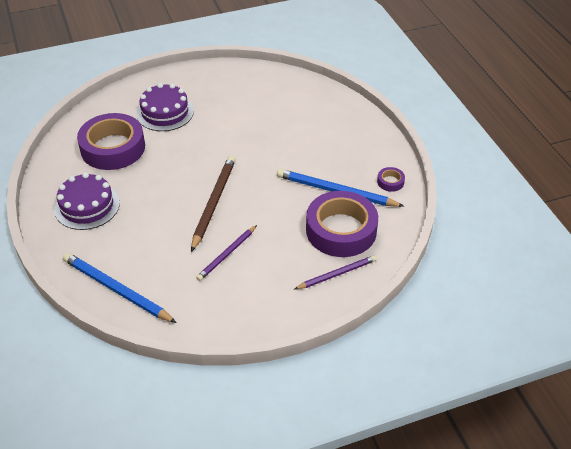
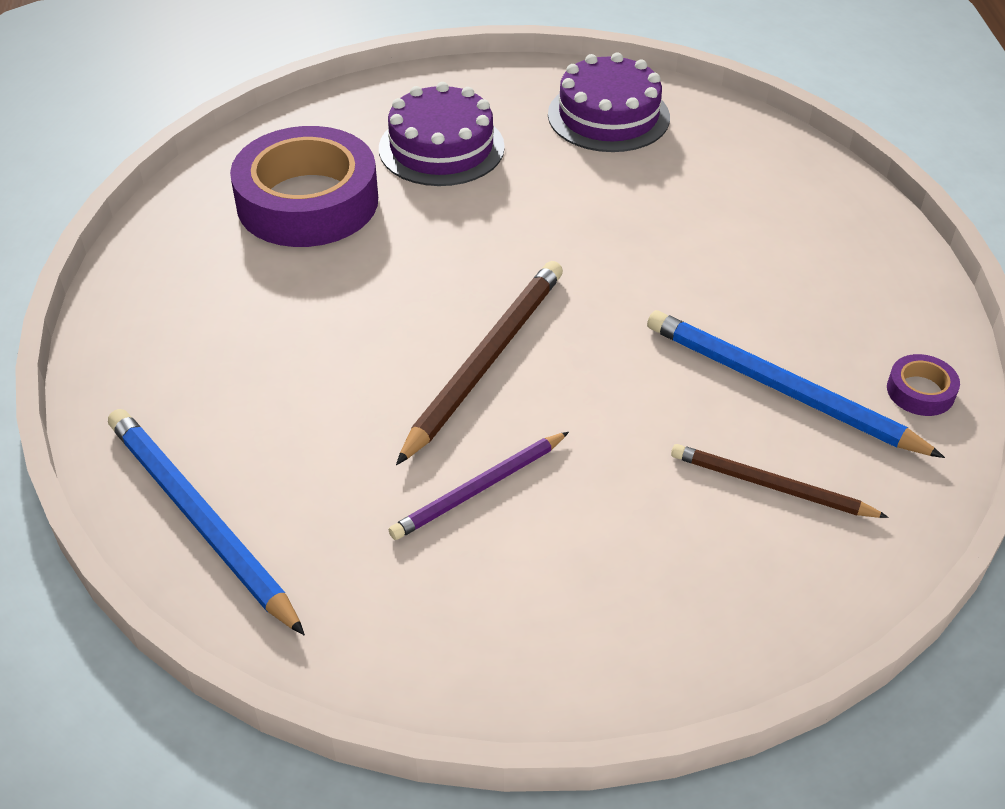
camera: 15 degrees right, 0 degrees up
purple cake [54,173,120,230] -> purple cake moved to [548,53,670,152]
purple pencil [295,255,377,289] -> none
purple tape [306,191,378,257] -> brown pencil [671,444,889,518]

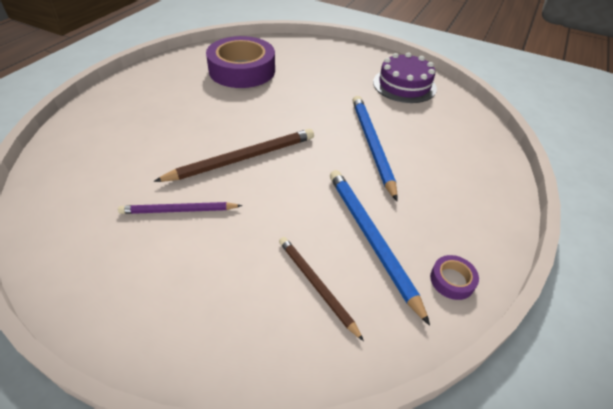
camera: 30 degrees right, 0 degrees up
blue pencil [108,409,305,635] -> blue pencil moved to [352,96,398,201]
purple cake [379,82,505,186] -> none

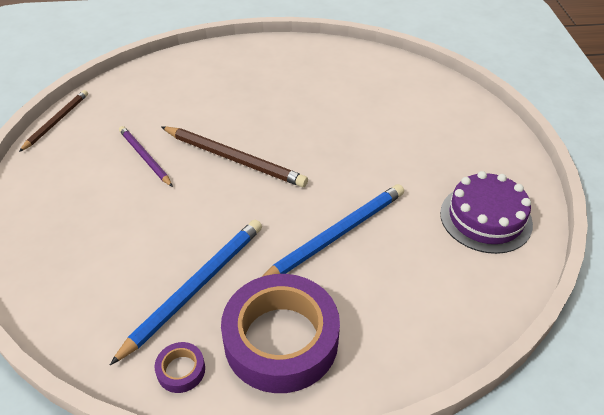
camera: 60 degrees right, 0 degrees up
purple tape [206,36,275,88] -> purple tape moved to [221,274,340,393]
brown pencil [279,237,364,341] -> brown pencil moved to [19,90,88,152]

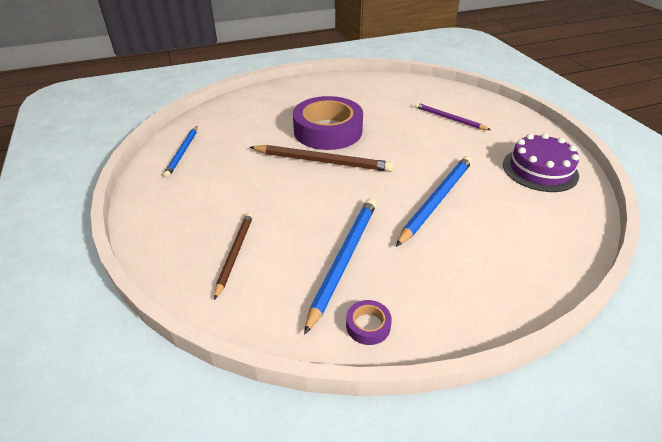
camera: 15 degrees left, 5 degrees down
brown pencil [19,90,88,152] -> brown pencil moved to [214,212,253,300]
purple pencil [119,126,173,187] -> purple pencil moved to [415,103,490,130]
purple tape [221,274,340,393] -> purple tape moved to [293,96,363,150]
none -> blue pencil [163,126,198,178]

